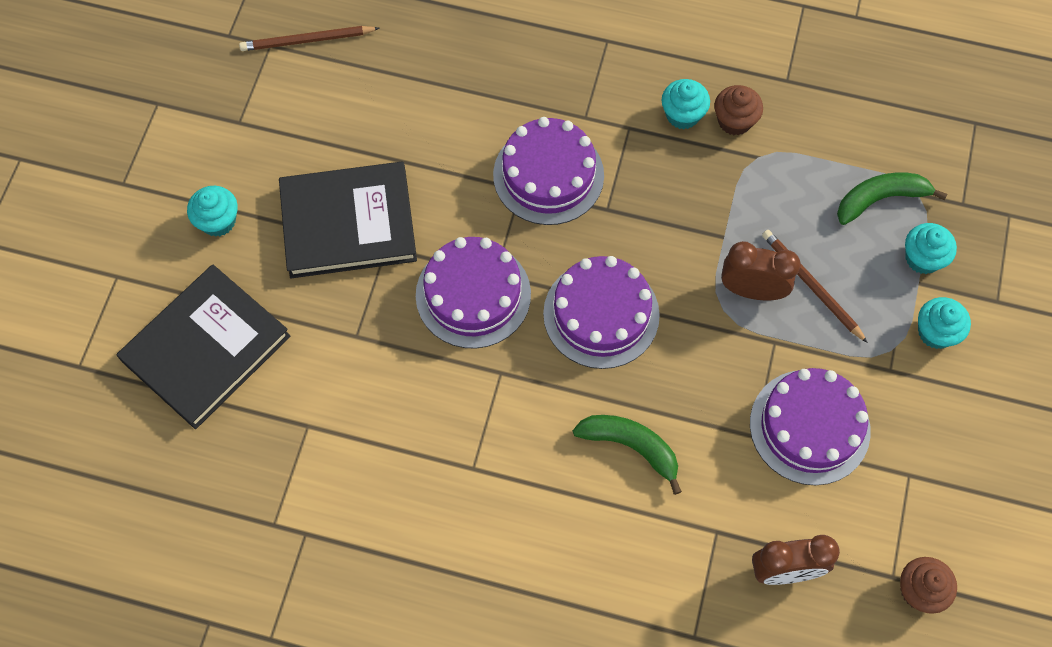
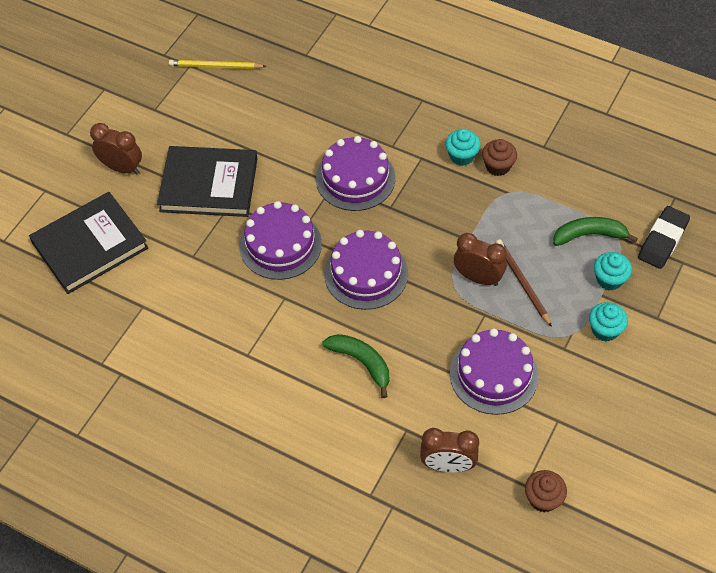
camera: 15 degrees right, 10 degrees down
turquoise cupcake [187,186,238,237] -> brown clock [90,123,142,175]
brown pencil [239,26,380,51] -> yellow pencil [169,60,267,69]
none -> black eraser [638,206,690,269]

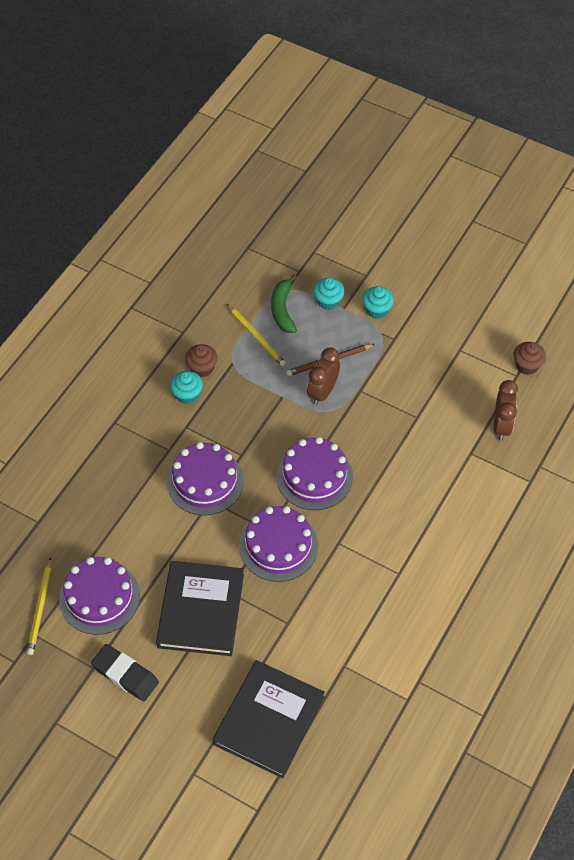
camera: 90 degrees left, 0 degrees up
black book [29,192,148,294] -> black book turned 60 degrees clockwise [213,660,325,778]
brown clock [90,123,142,175] -> none
green banana [322,334,389,398] -> none
purple cake [450,328,539,415] -> purple cake moved to [59,557,140,635]
black eraser [638,206,690,269] -> black eraser moved to [91,644,159,701]
none -> yellow pencil [227,304,286,366]

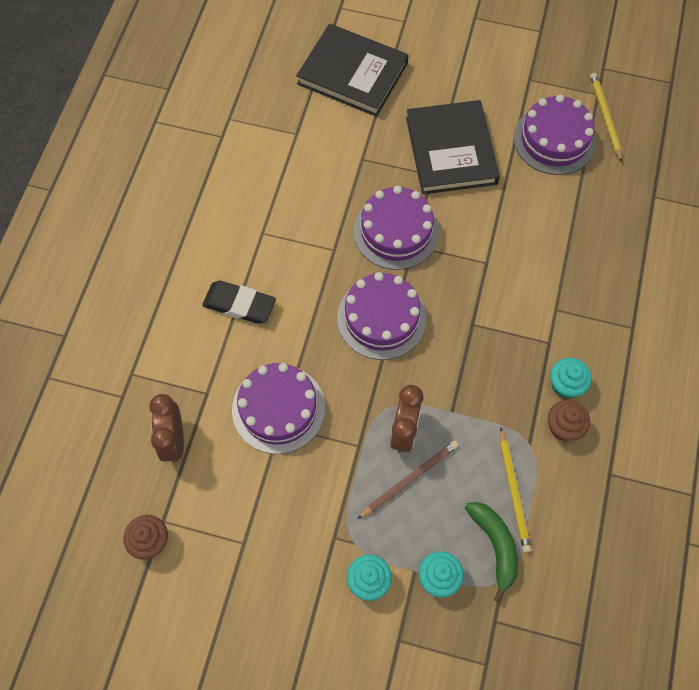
camera: 165 degrees right, 10 degrees up
black eraser [91,644,159,701] -> black eraser moved to [202,281,276,324]
purple cake [167,442,244,515] -> purple cake moved to [232,363,325,454]
black book [213,660,325,778] -> black book turned 75 degrees counterclockwise [296,24,409,117]
yellow pencil [227,304,286,366] -> yellow pencil turned 135 degrees counterclockwise [500,427,531,553]

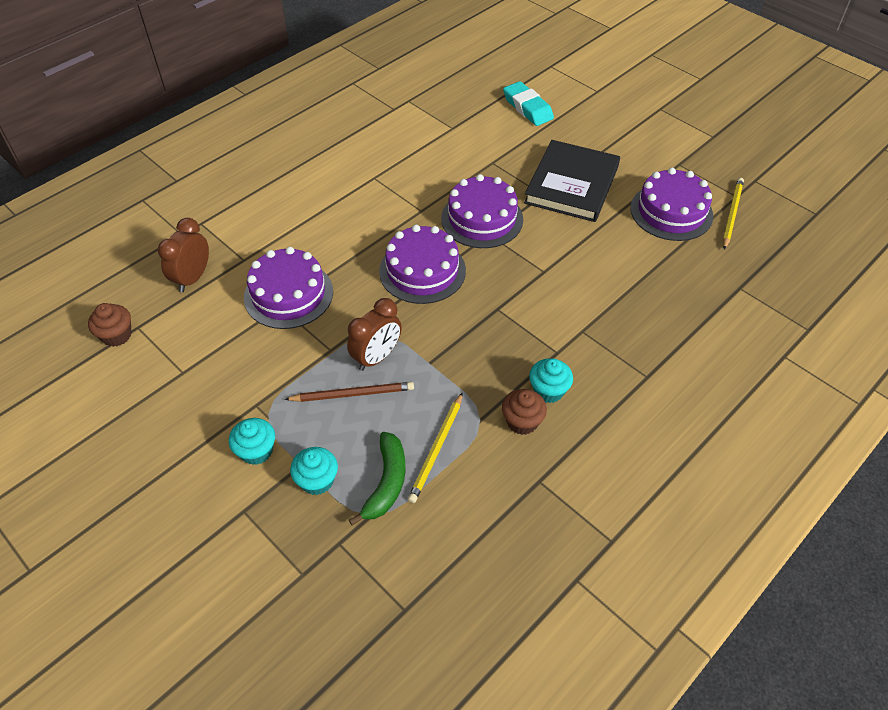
camera: 30 degrees right, 15 degrees down
black eraser [202,281,276,324] -> none
black book [296,24,409,117] -> turquoise eraser [503,81,554,126]

